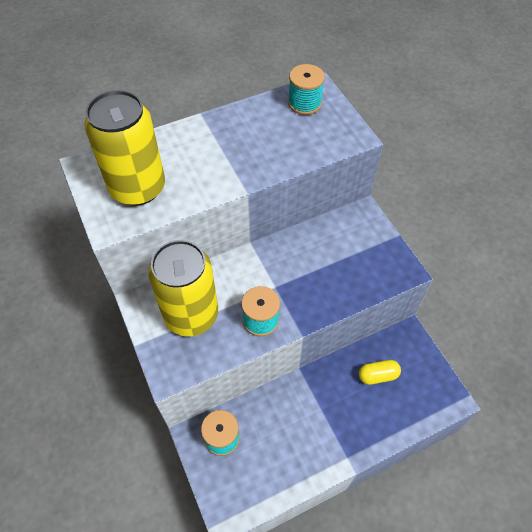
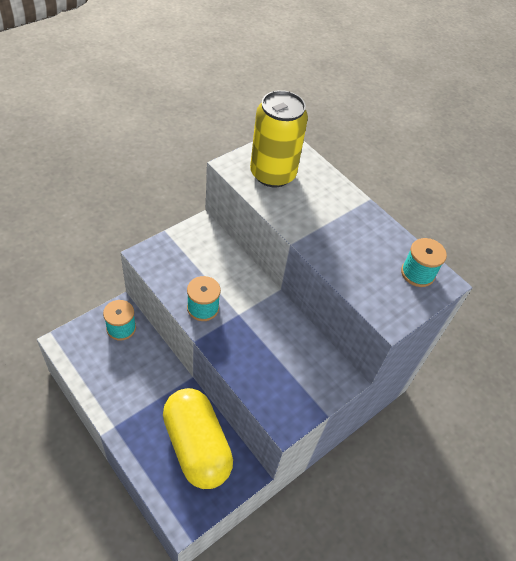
camera: 70 degrees right, 5 degrees down
yellow can [148,240,218,337] -> none
yellow capsule [359,360,401,385] -> yellow capsule [163,388,233,489], size x2.45

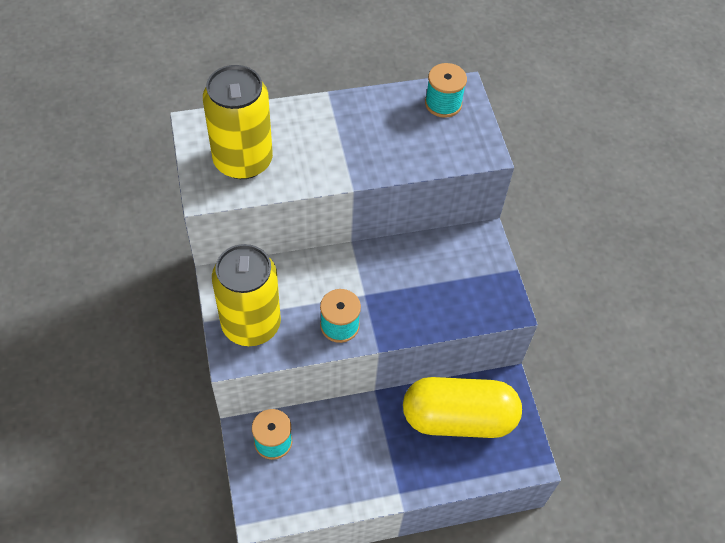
camera: 60 degrees left, 5 degrees up
none -> yellow can [212,244,281,346]

